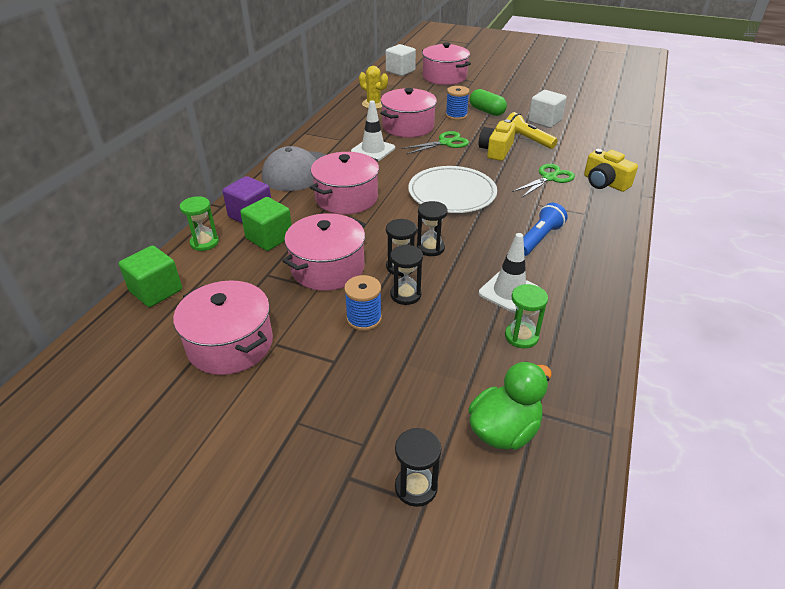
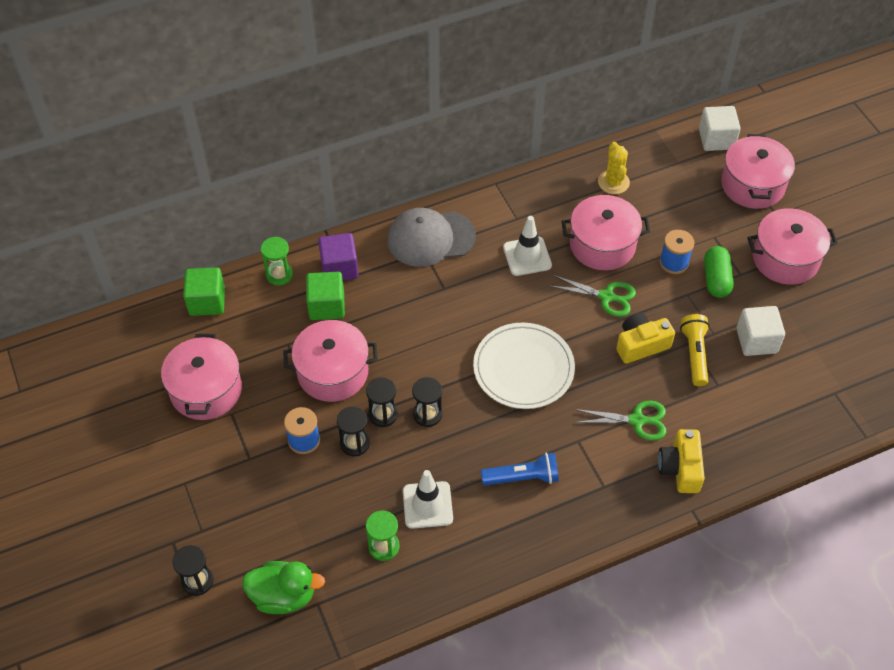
camera: 45 degrees right, 15 degrees up
pink pot [310,152,379,214] -> pink pot moved to [747,208,838,285]

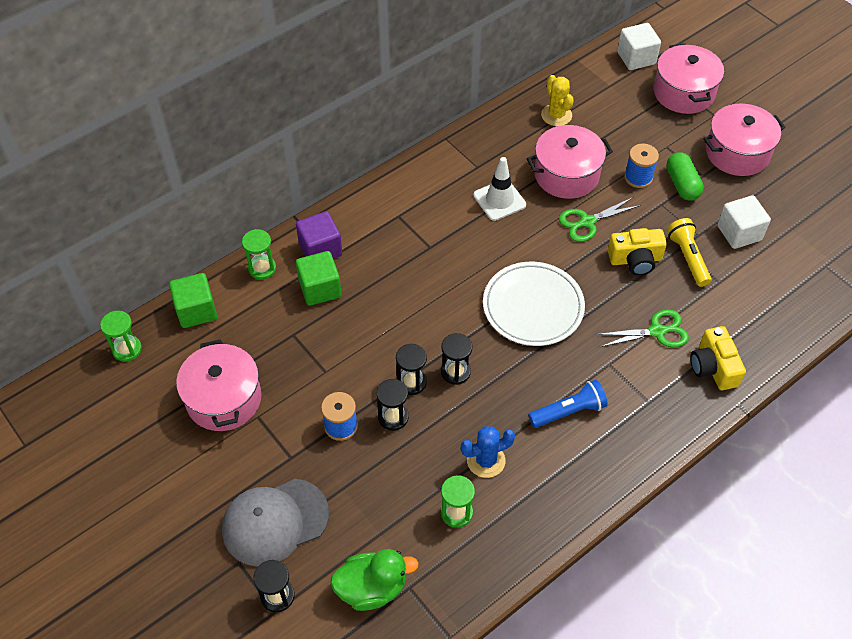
camera: 15 degrees left, 0 degrees up
pink pot [284,320,378,402] -> none
grey cap [387,208,476,267] -> grey cap moved to [222,479,329,567]
white traffic cone [403,470,453,529] -> blue cactus [461,426,515,478]
green scissors [550,275,636,317] -> green scissors turned 150 degrees clockwise [559,197,641,242]
yellow camera [616,313,675,364] -> yellow camera turned 150 degrees counterclockwise [608,228,667,276]
none -> green hourglass [100,310,142,362]

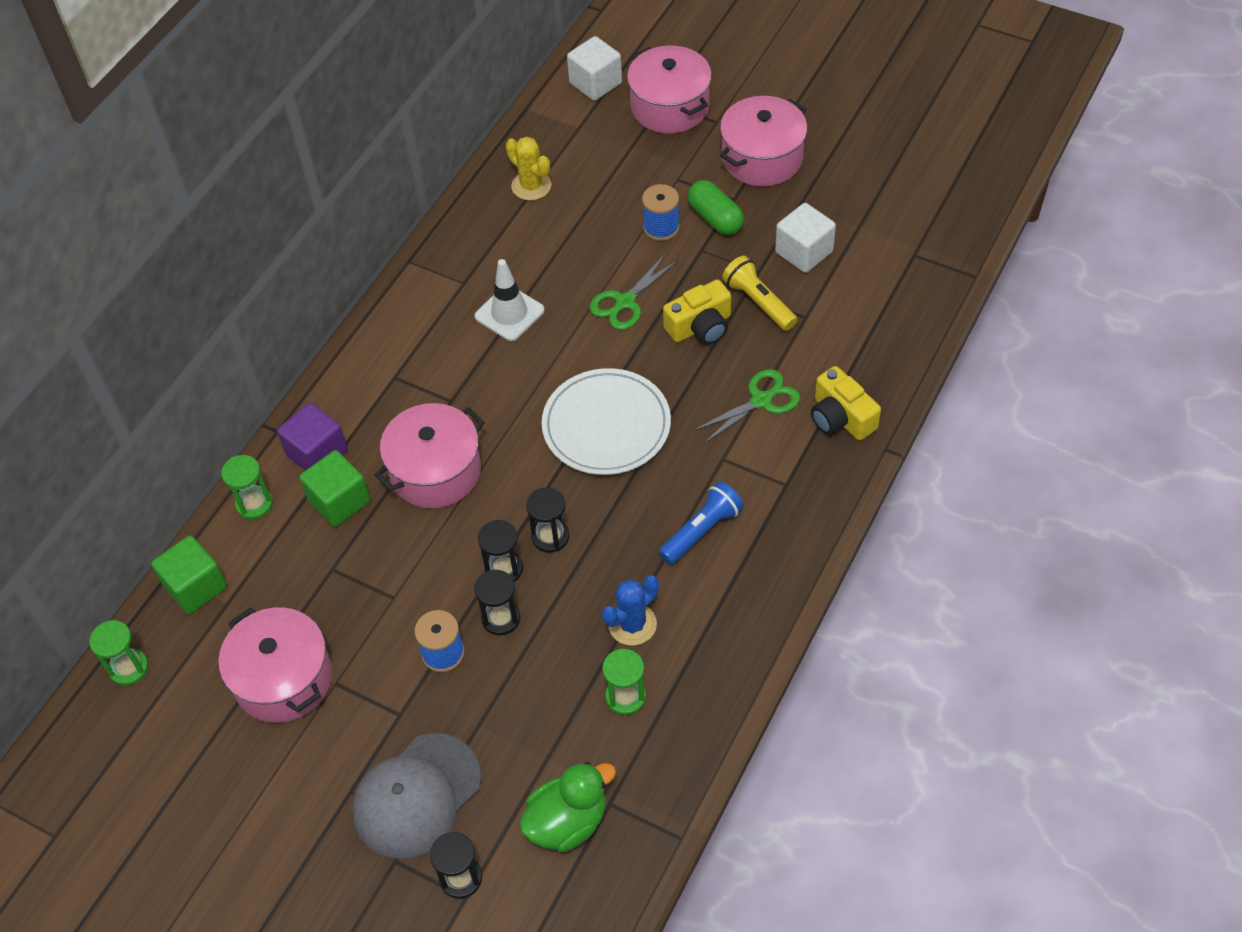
camera: 20 degrees left, 0 degrees up
pink pot [527,125,613,199] -> pink pot moved to [375,403,485,508]

